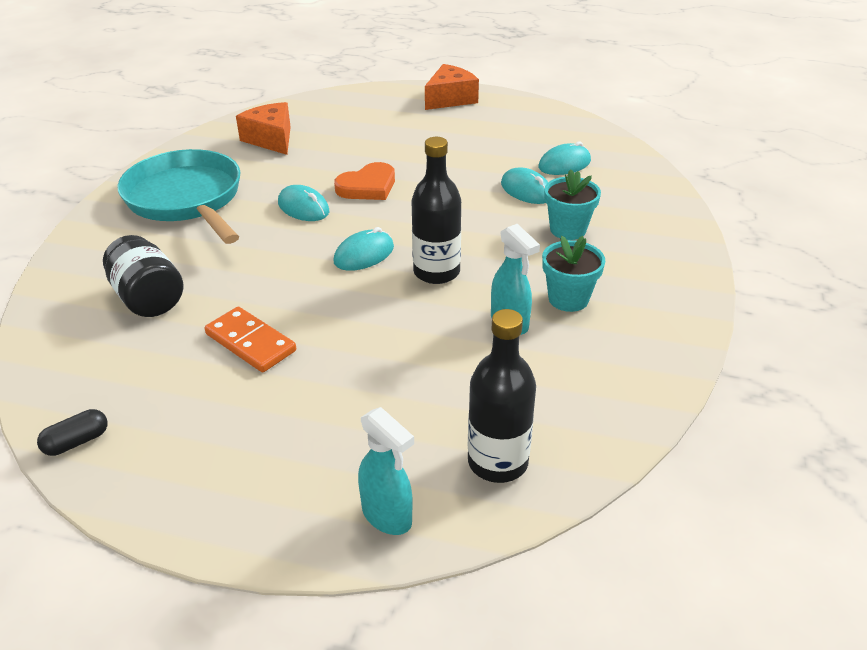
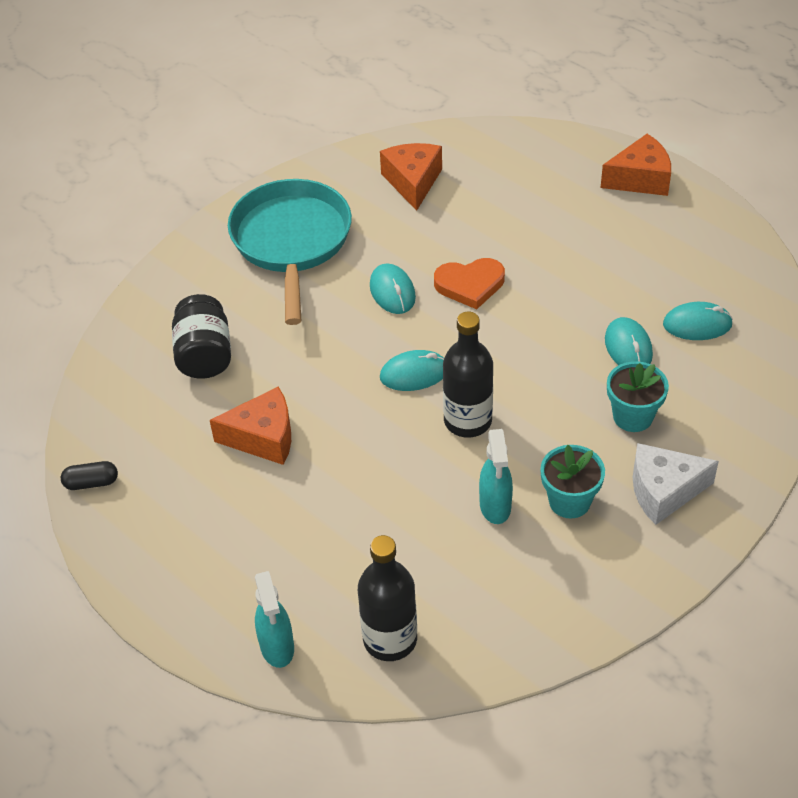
camera: 30 degrees right, 10 degrees up
orange domino [205,307,296,372] -> orange cheese [210,387,291,465]
none -> white cheese [632,443,719,525]

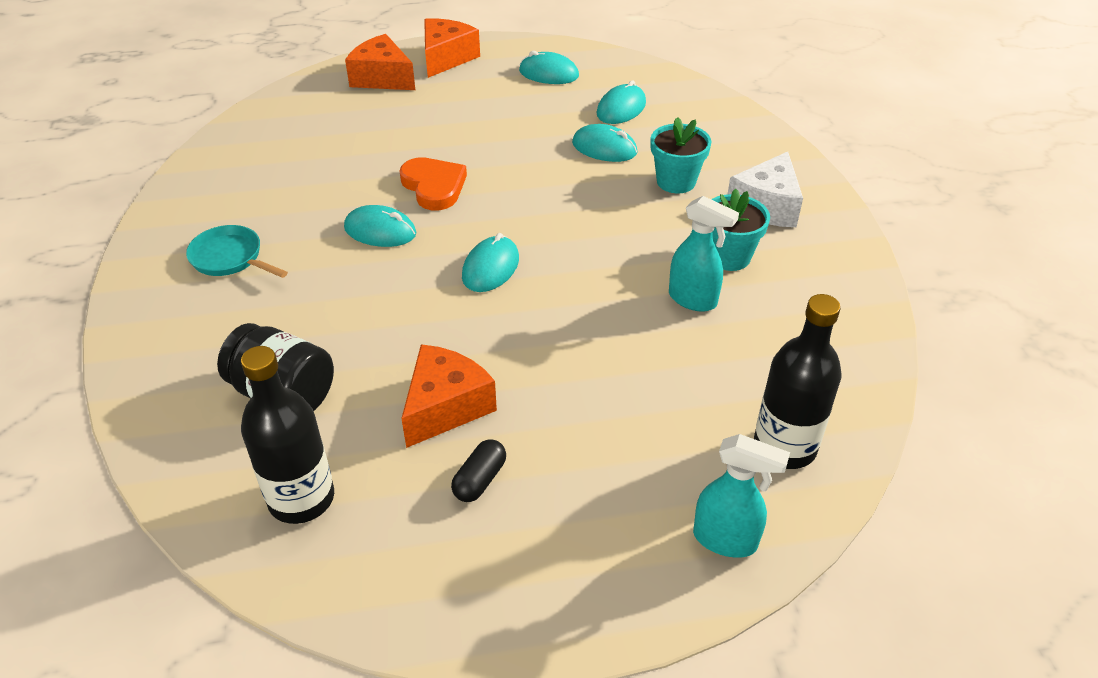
camera: 55 degrees left, 5 degrees down
black capsule [61,461,118,490] -> black capsule moved to [451,439,506,502]
turquoise pan [228,179,352,325] -> turquoise pan [186,225,288,278], size x0.48
orange cheese [380,143,442,211] -> orange cheese moved to [345,34,415,90]
orange heart [434,258,505,309] -> orange heart turned 60 degrees counterclockwise [400,157,467,211]
black bottle [443,312,493,438] -> black bottle moved to [241,346,334,524]
none -> turquoise mouse [519,51,579,84]

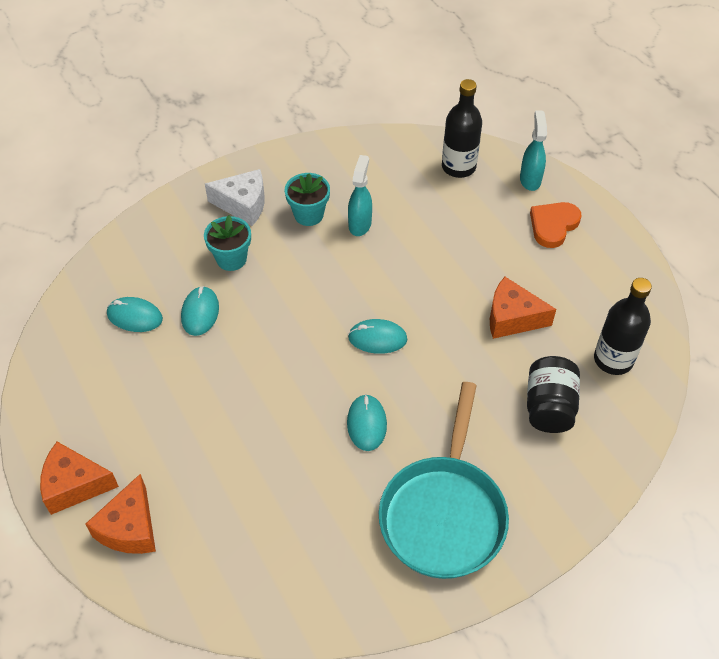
camera: 110 degrees left, 10 degrees up
turquoise pan [186,225,288,278] -> turquoise pan [379,382,509,579], size x2.09
orange heart [400,157,467,211] -> orange heart moved to [530,202,582,248]
black capsule [451,439,506,502] -> none
turquoise mouse [519,51,579,84] -> none

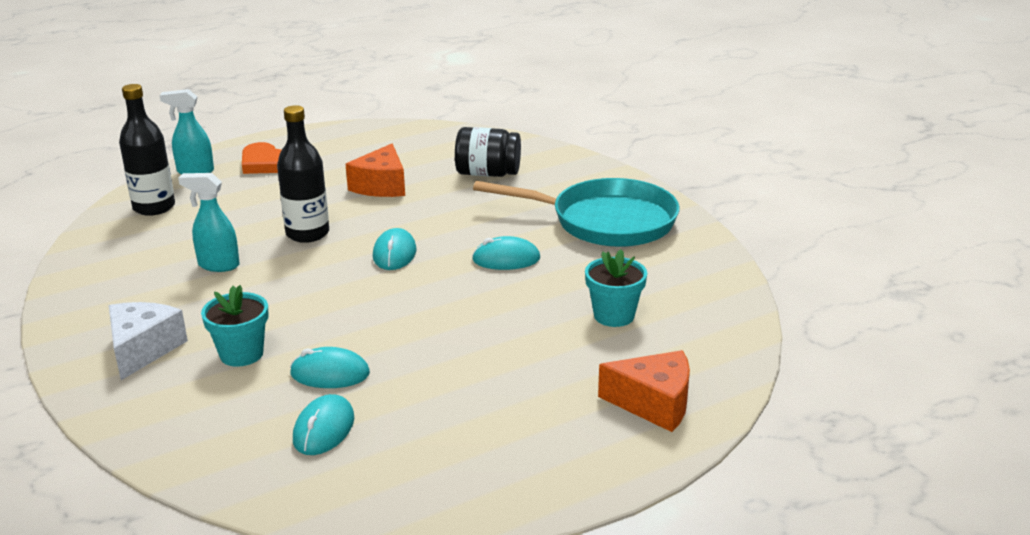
camera: 90 degrees left, 25 degrees down
orange cheese [40,442,119,515] -> none
turquoise flower pot [285,173,330,226] -> turquoise flower pot moved to [585,250,647,327]
black bottle [594,278,652,375] -> black bottle moved to [277,105,329,243]

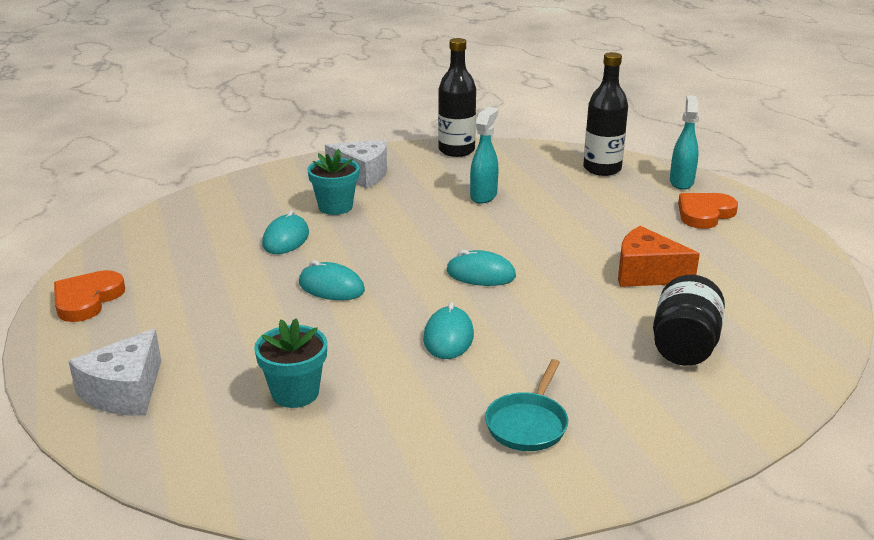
camera: 100 degrees right, 0 degrees up
black bottle [277,105,329,243] -> black bottle moved to [438,38,476,157]
turquoise mouse [293,394,354,455] -> turquoise mouse moved to [299,260,365,300]
turquoise pan [473,178,679,247] -> turquoise pan [485,359,568,451], size x0.48
orange cheese [598,350,690,432] -> white cheese [68,328,161,416]
none -> orange heart [54,270,125,322]

